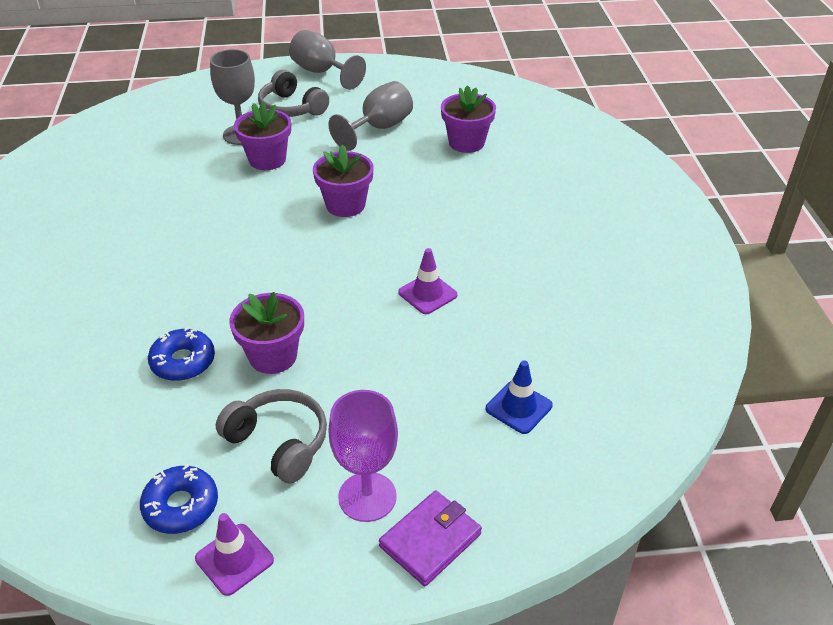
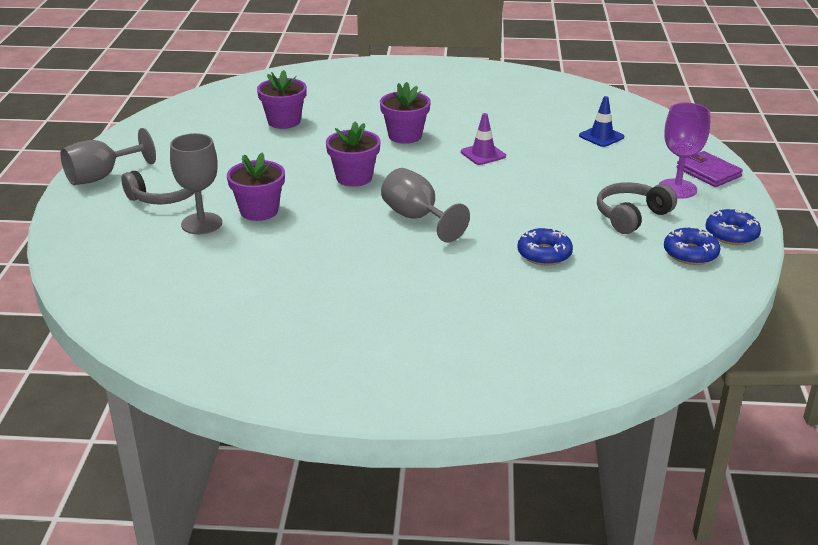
camera: 80 degrees left, 10 degrees down
purple traffic cone [195,513,274,596] -> blue donut [705,209,761,245]
purple flower pot [229,292,304,374] -> purple flower pot moved to [380,82,431,144]
grey goblet [328,81,413,151] -> grey goblet moved to [381,168,470,242]

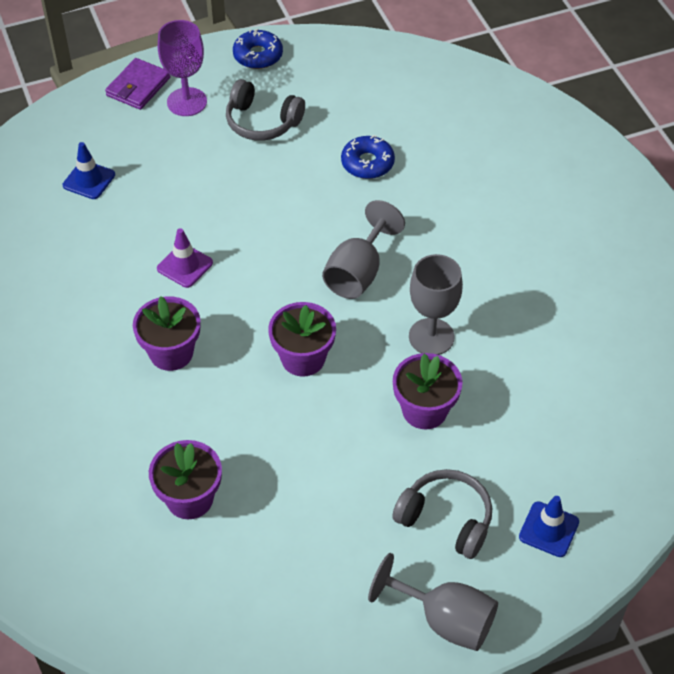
camera: 115 degrees left, 20 degrees up
grey goblet [170,133,222,234] -> grey goblet moved to [409,254,463,355]
blue donut [664,227,720,265] -> none
none -> blue traffic cone [519,496,579,557]

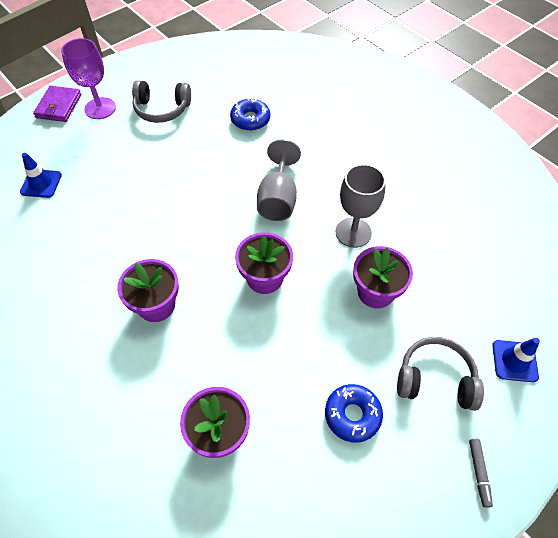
camera: 20 degrees left, 5 degrees up
purple traffic cone [157,228,213,288] -> none
blue donut [233,29,283,69] -> blue donut moved to [325,384,383,443]
grey goblet [368,553,498,651] -> grey marker [469,439,493,508]

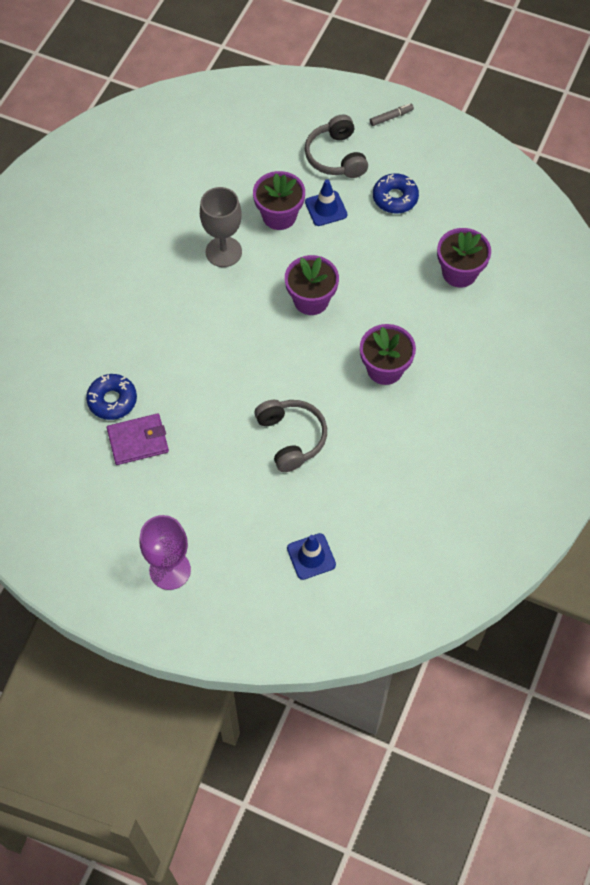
camera: 115 degrees left, 5 degrees up
purple wallet [33,86,81,122] -> purple wallet moved to [107,413,169,465]
grey headphones [132,80,191,123] -> grey headphones moved to [254,400,327,472]
grey goblet [257,139,301,221] -> none
blue traffic cone [492,338,540,382] -> blue traffic cone moved to [305,179,348,226]

